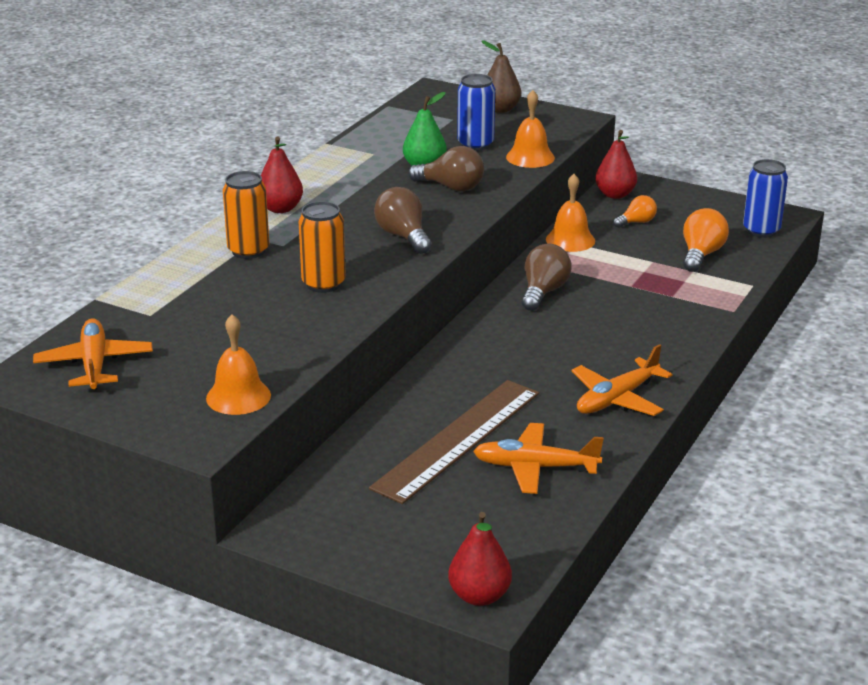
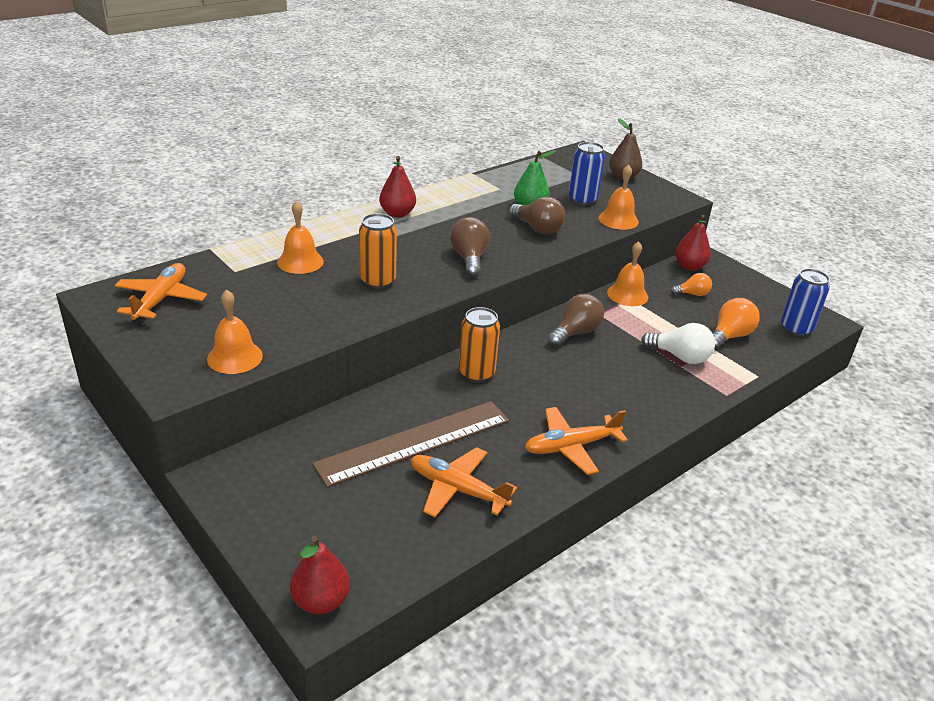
camera: 20 degrees right, 5 degrees up
orange can [223,171,269,259] -> orange can moved to [459,307,500,383]
none -> orange bell [277,201,324,274]
none -> white light bulb [641,323,715,364]

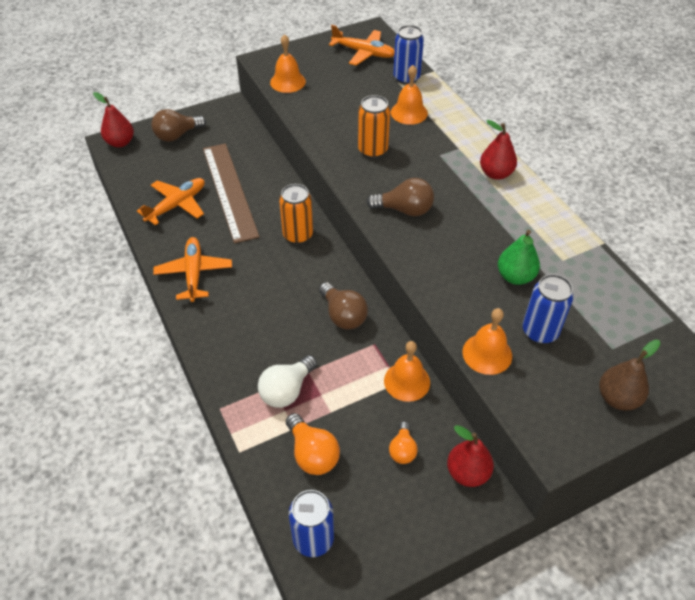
camera: 105 degrees right, 15 degrees up
brown light bulb [509,196,565,235] -> brown light bulb moved to [151,109,206,142]
none -> blue can [393,25,424,85]

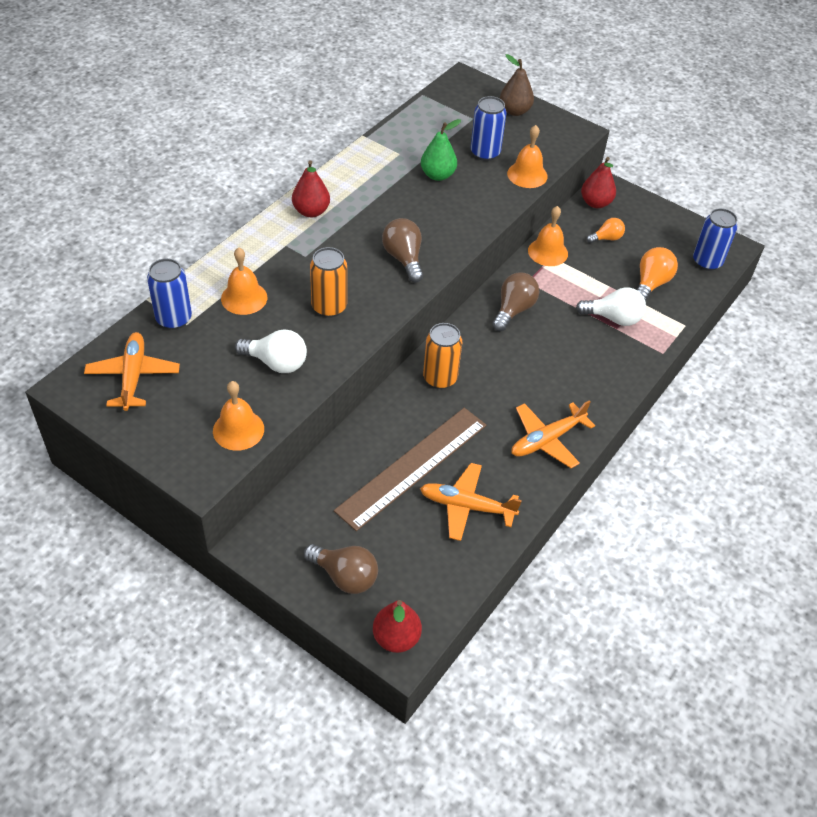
camera: 120 degrees left, 0 degrees up
none -> white light bulb [235,329,307,373]

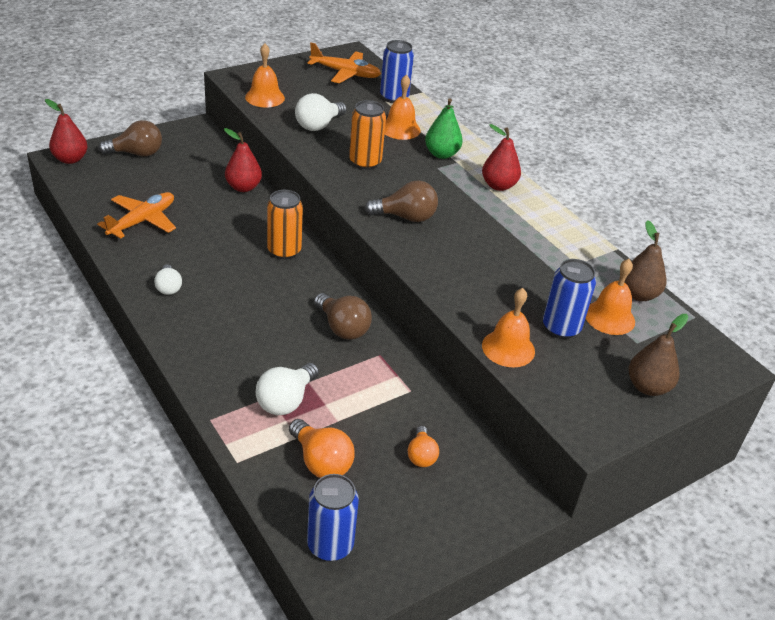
camera: 110 degrees right, 10 degrees down
brown light bulb [304,544,378,594] -> brown light bulb turned 150 degrees counterclockwise [98,120,162,156]
brown ruler [334,408,486,531] -> none
green pear [421,119,461,181] -> green pear moved to [425,98,463,159]
orange plane [512,400,595,468] -> white light bulb [154,264,182,295]
orange bell [528,206,568,266] -> orange bell moved to [586,259,635,335]
red pear [581,157,616,208] -> red pear moved to [224,128,262,192]
none -> brown pear [624,220,667,301]

